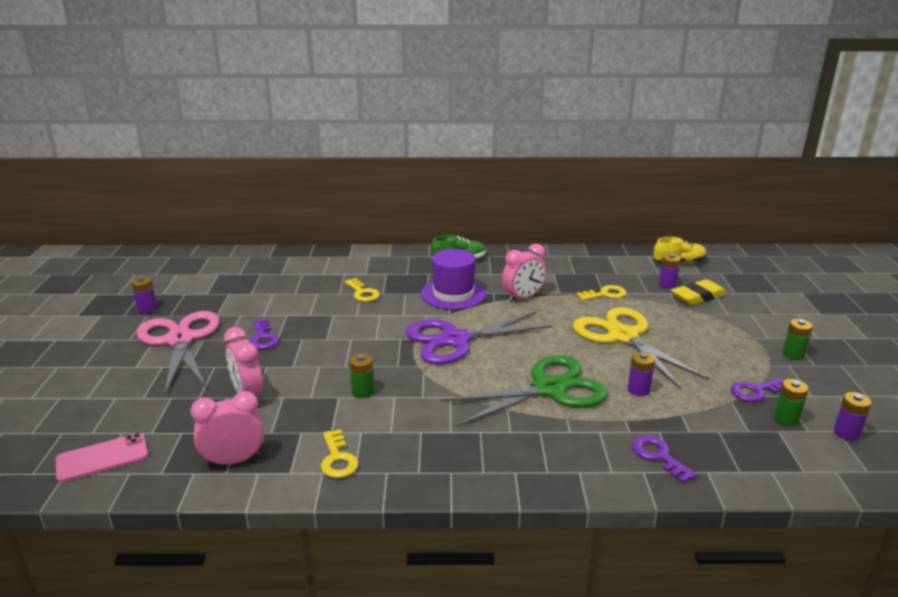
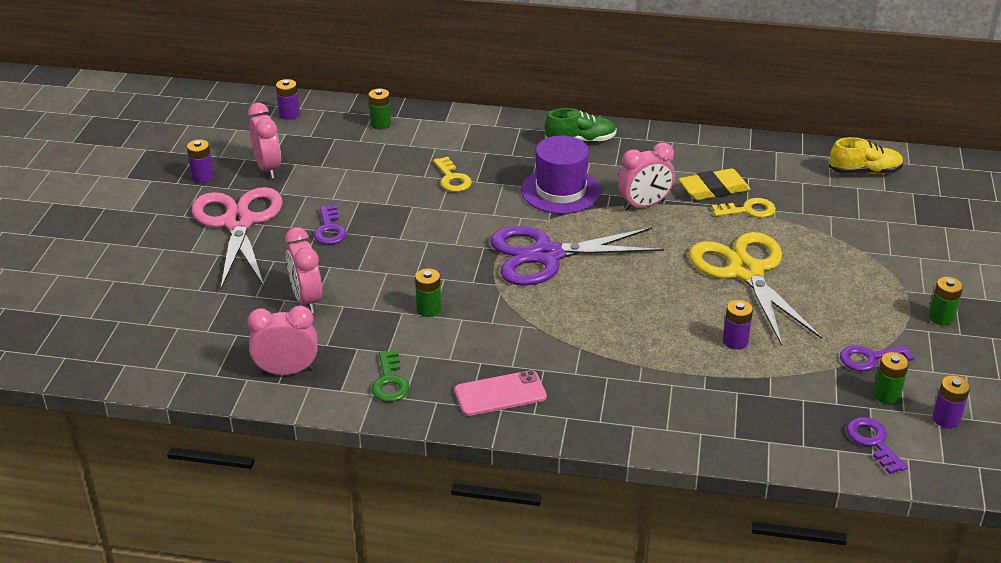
camera: 10 degrees right, 10 degrees up
pink phone [56,433,148,482] -> pink phone moved to [454,370,547,416]
yellow key [321,429,358,478] -> green key [371,350,410,402]
green scissors [440,355,609,427] -> none
purple key [632,436,697,483] -> purple key moved to [847,417,908,474]
purple battery [659,254,681,289] -> purple battery moved to [276,79,300,120]
yellow eraser [671,279,727,305] -> yellow eraser moved to [679,168,751,200]
none -> pink clock [248,103,281,179]
none -> green battery [369,88,391,130]

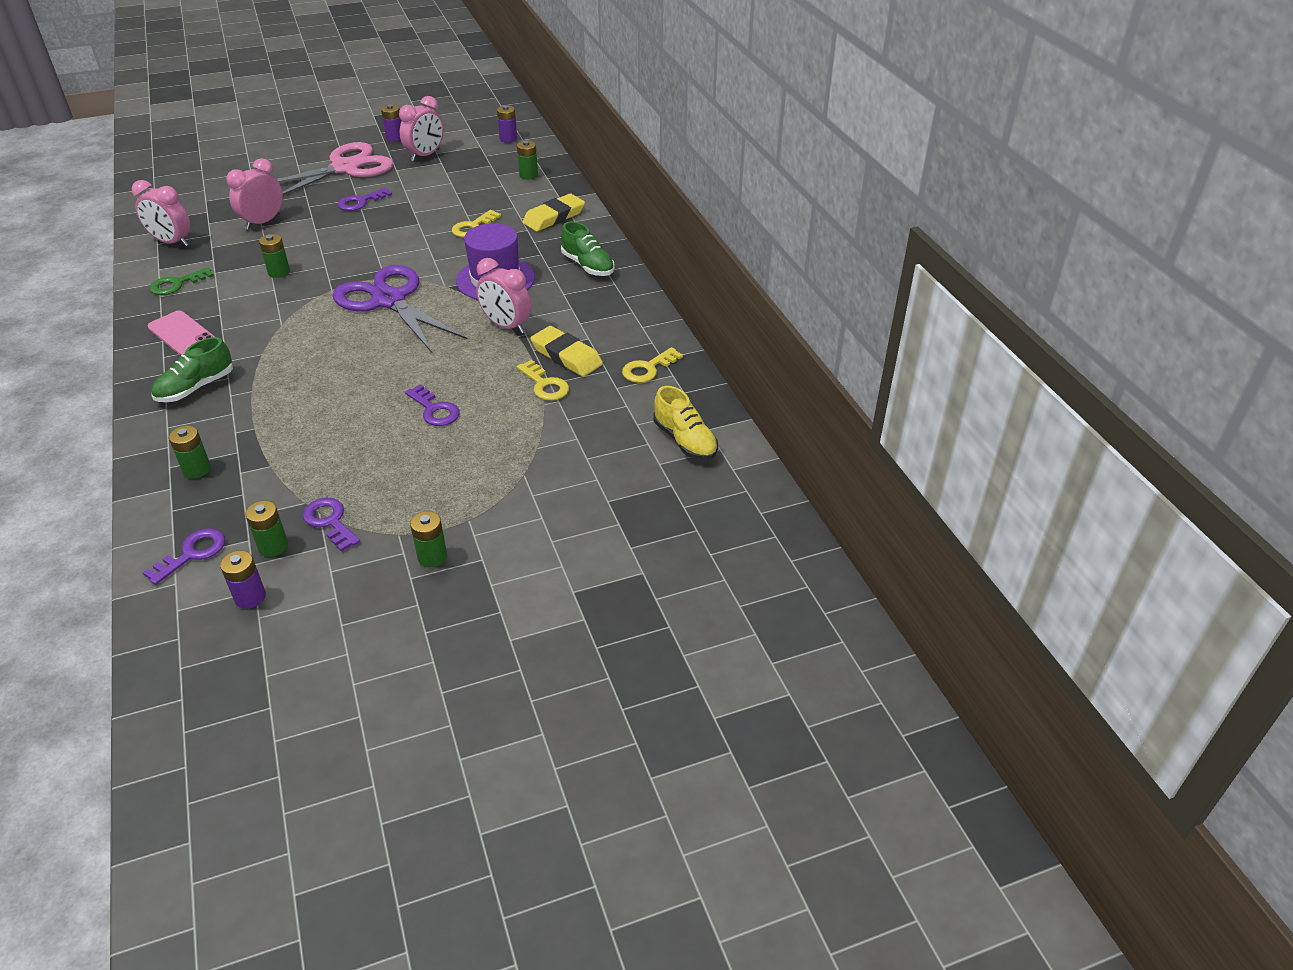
camera: 60 degrees right, 5 degrees up
pink clock [247,306,318,375] -> pink clock turned 150 degrees clockwise [132,180,190,247]
yellow scissors [689,232,822,346] -> purple key [405,384,460,426]
purple battery [723,300,753,350] -> none
none -> green shoe [151,337,233,402]
none -> green battery [169,426,211,479]
none -> yellow eraser [522,194,585,231]
none -> yellow key [622,347,683,383]

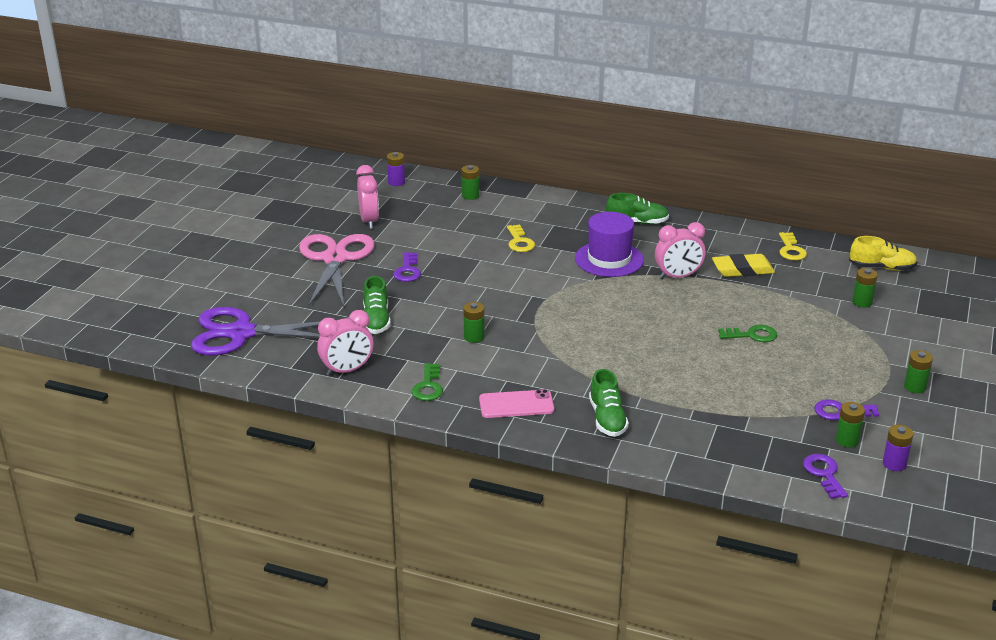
camera: 50 degrees left, 10 degrees down
green battery [169,426,211,479] -> green battery moved to [852,268,878,307]
pink clock [226,158,283,230] -> green shoe [363,276,391,334]
purple scissors [333,265,468,353] -> purple scissors moved to [191,307,337,356]
purple battery [381,104,401,142] -> none
purple key [405,384,460,426] -> green key [718,325,777,342]
yellow key [517,360,569,401] -> none
yellow eraser [522,194,585,231] -> none

